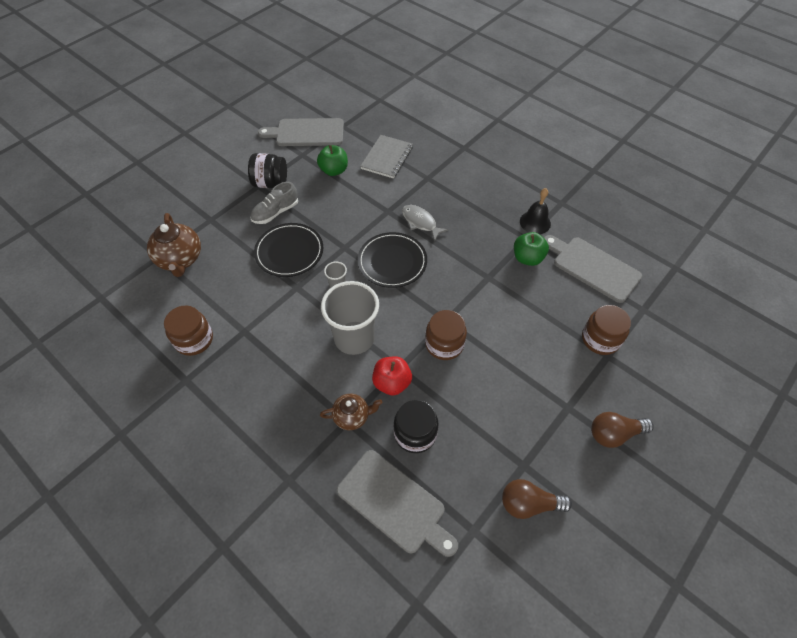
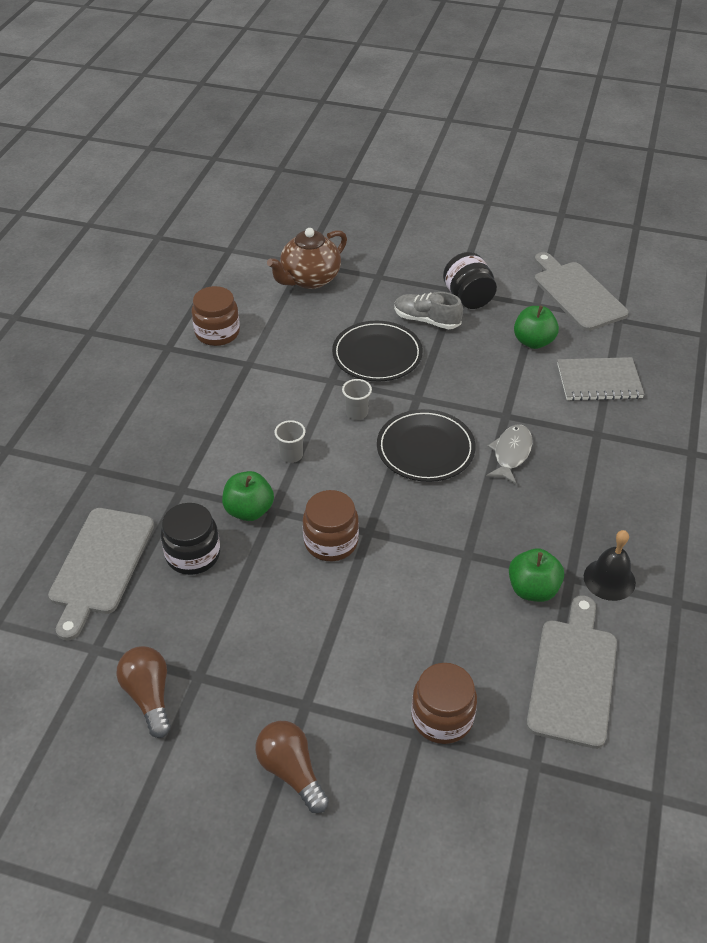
camera: 65 degrees right, 10 degrees down
brown teapot [320,394,383,430] -> none
grey cup [321,281,379,355] -> grey cup [275,420,305,463], size x0.44
red apple [372,356,412,395] -> green apple [222,471,274,521]

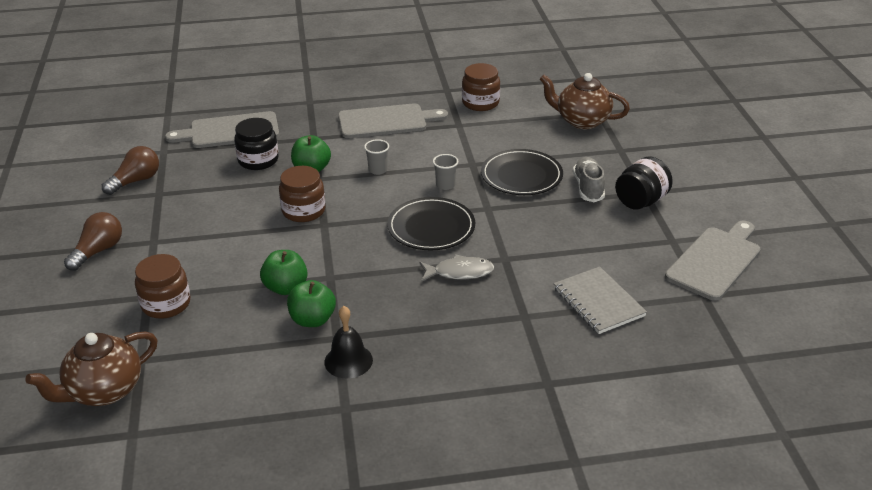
camera: 65 degrees right, 10 degrees down
green apple [514,306,559,349] -> green apple moved to [260,250,308,295]
grey cutting board [526,595,617,749] -> grey cutting board moved to [338,103,448,138]
none -> brown teapot [25,331,158,406]

